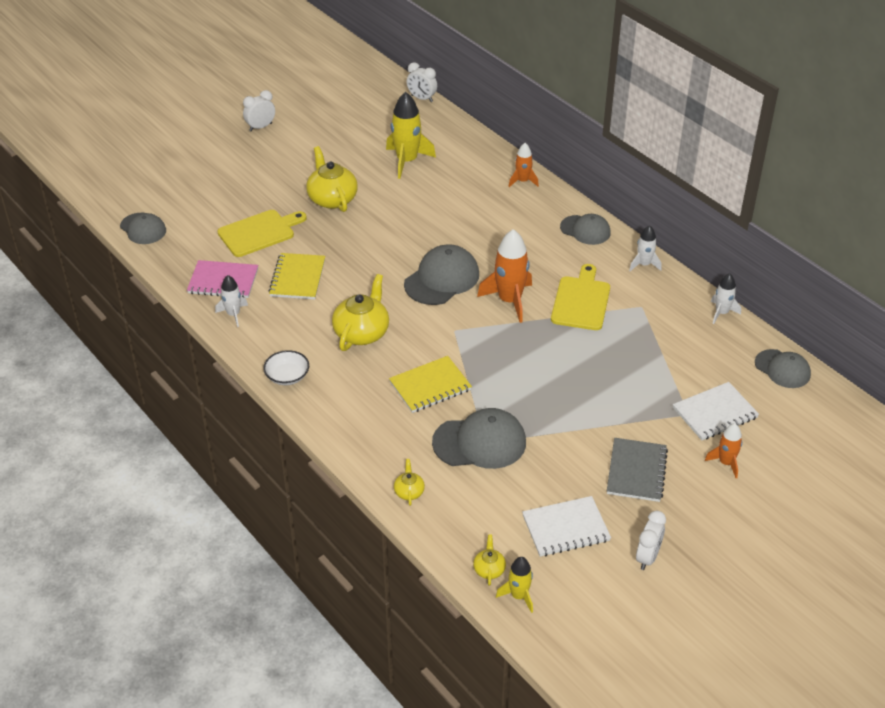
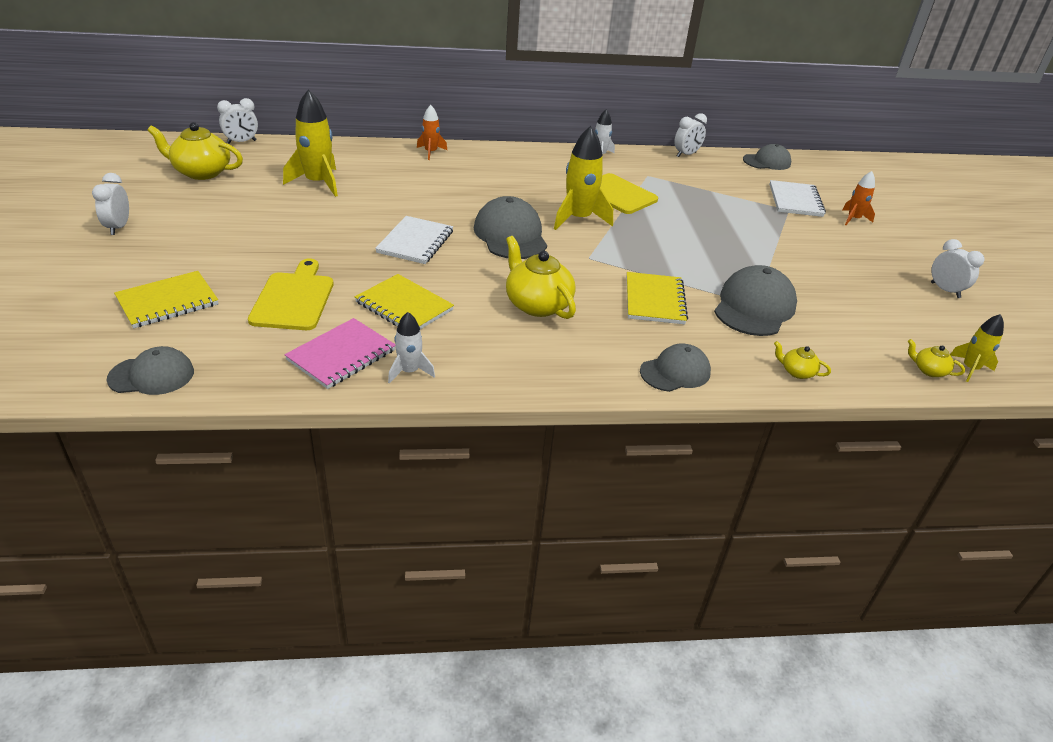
camera: 60 degrees left, 5 degrees down
white bowl [263,350,309,385] -> none
yellow teapot [306,146,358,212] -> yellow teapot moved to [147,122,243,180]
orange rocket [477,229,532,323] -> yellow rocket [554,126,613,230]
white notebook [522,496,611,557] -> white notebook moved to [375,216,453,264]
grey cap [560,214,611,245] -> grey cap moved to [640,344,711,392]
grey notebook [607,438,668,502] -> none
white rocket [711,273,741,324] -> white clock [674,113,707,157]
none -> yellow notebook [114,271,218,328]

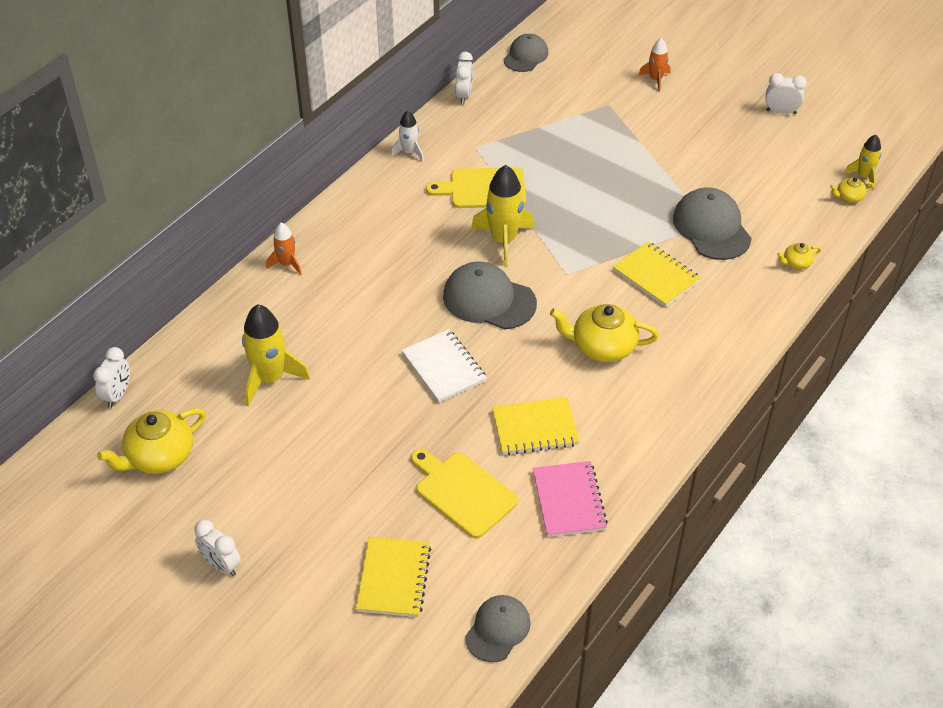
camera: 45 degrees left, 10 degrees up
white rocket [388,312,435,384] -> none
grey cap [640,344,711,392] -> none
white notebook [770,180,826,217] -> none

